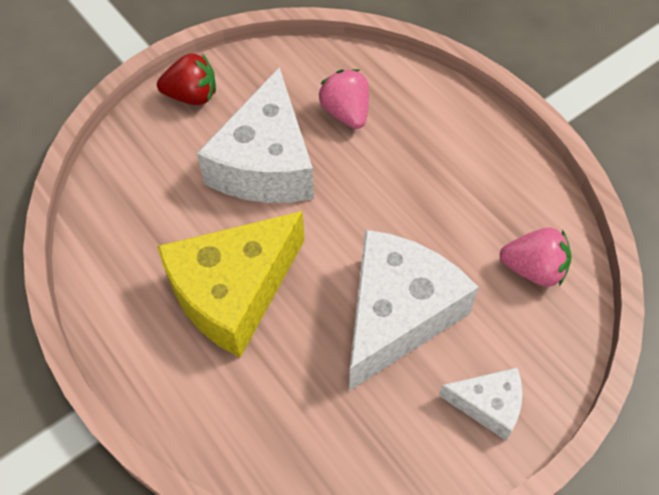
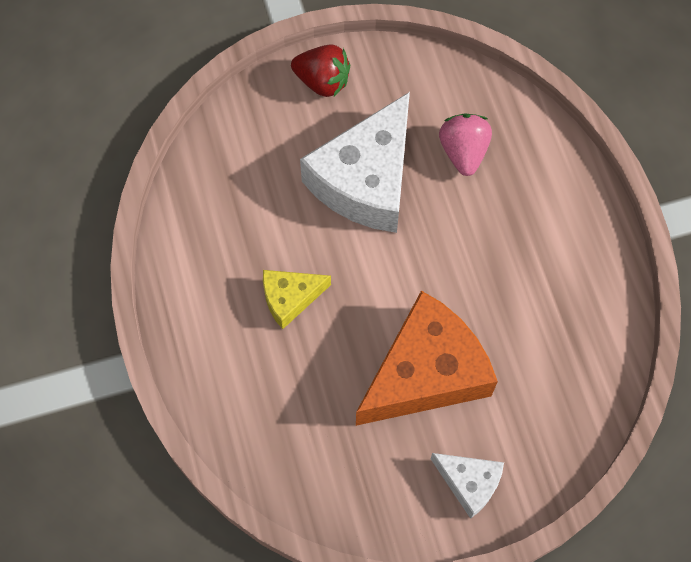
camera: 20 degrees right, 10 degrees up
yellow cheese [157,211,305,358] -> yellow cheese [263,270,331,329], size x0.50
white cheese [349,230,479,391] -> orange cheese [356,290,498,426]
pink strawberry [499,227,572,287] -> none

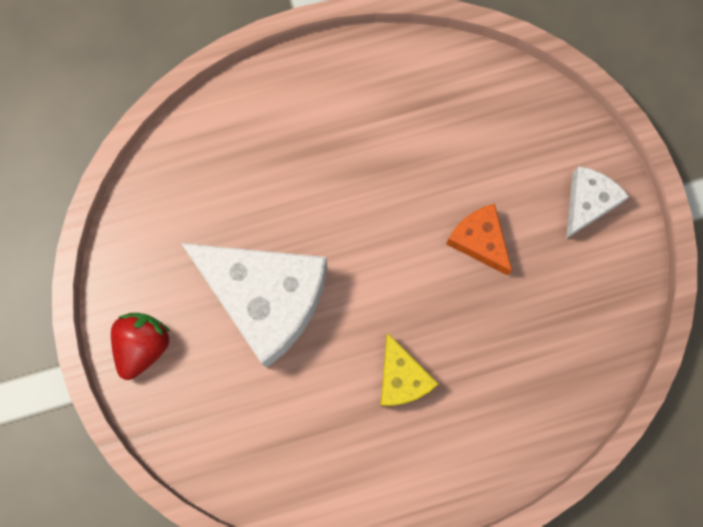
camera: 90 degrees left, 10 degrees up
orange cheese [356,290,498,426] -> orange cheese [446,204,512,275], size x0.50
pink strawberry [439,114,492,176] -> none

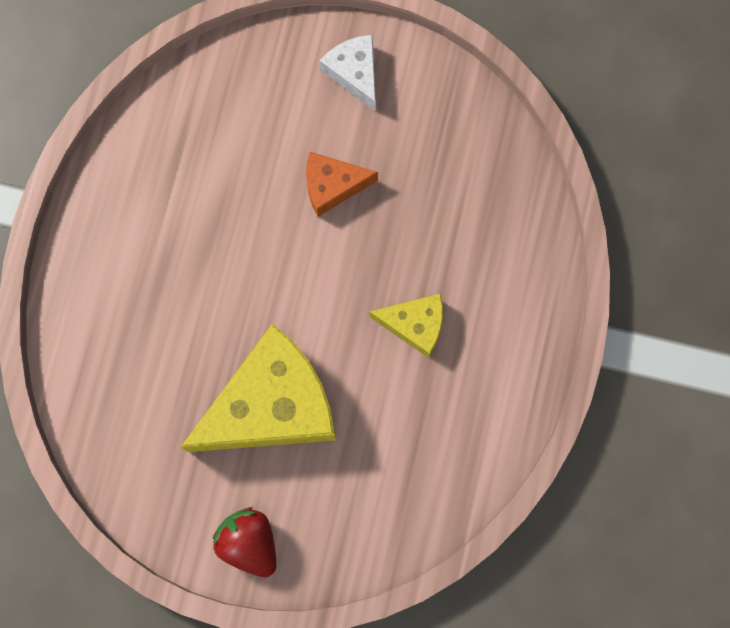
camera: 60 degrees left, 0 degrees up
white cheese [181,243,328,368] -> yellow cheese [181,324,336,452]

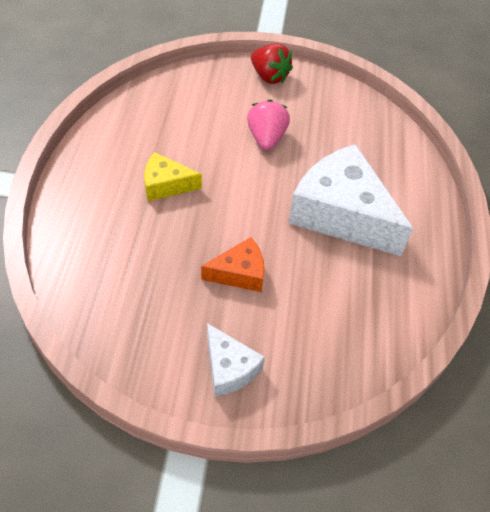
camera: 170 degrees right, 25 degrees down
yellow cheese [181,324,336,452] -> pink strawberry [247,99,290,150]
none -> white cheese [288,144,413,256]

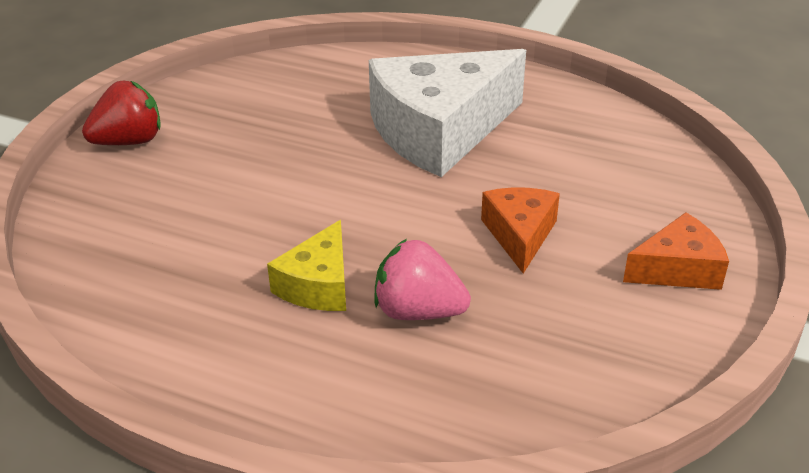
camera: 70 degrees left, 15 degrees down
white cheese [207,323,265,397] -> orange cheese [623,212,729,290]
pink strawberry [247,99,290,150] -> pink strawberry moved to [374,239,471,320]

